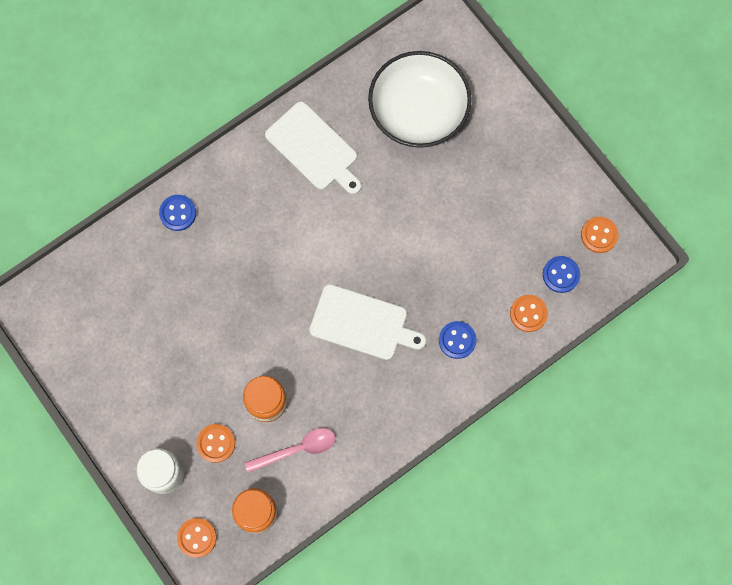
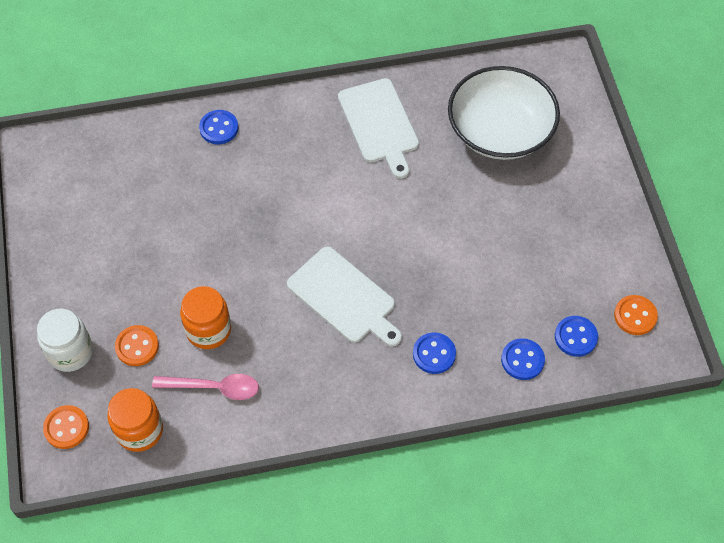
camera: 25 degrees right, 15 degrees down
orange button [510,295,548,332] -> blue button [501,338,545,380]

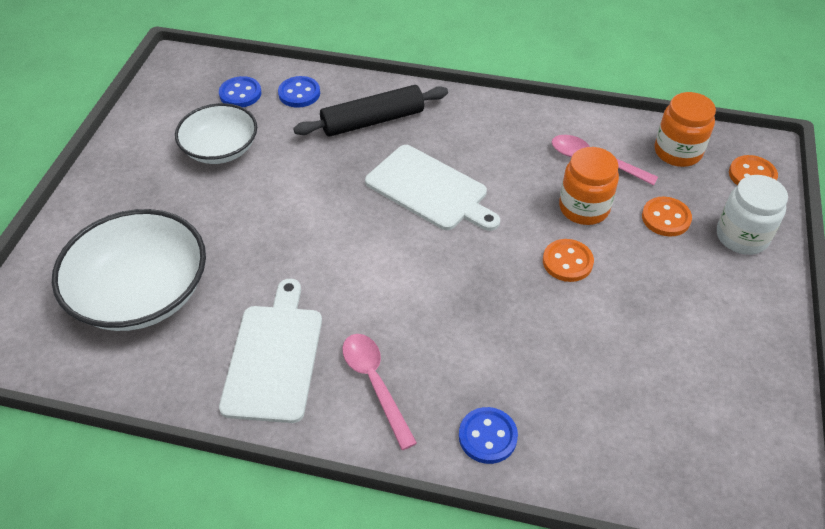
camera: 155 degrees left, 10 degrees down
white cutting board [287,247,402,347] -> white cutting board turned 150 degrees clockwise [365,145,500,231]
blue button [413,332,456,374] -> black rolling pin [293,85,448,137]
orange button [614,295,658,335] -> orange button moved to [543,239,594,282]
none -> white bowl [175,103,257,164]
none -> pink spoon [342,334,417,450]

